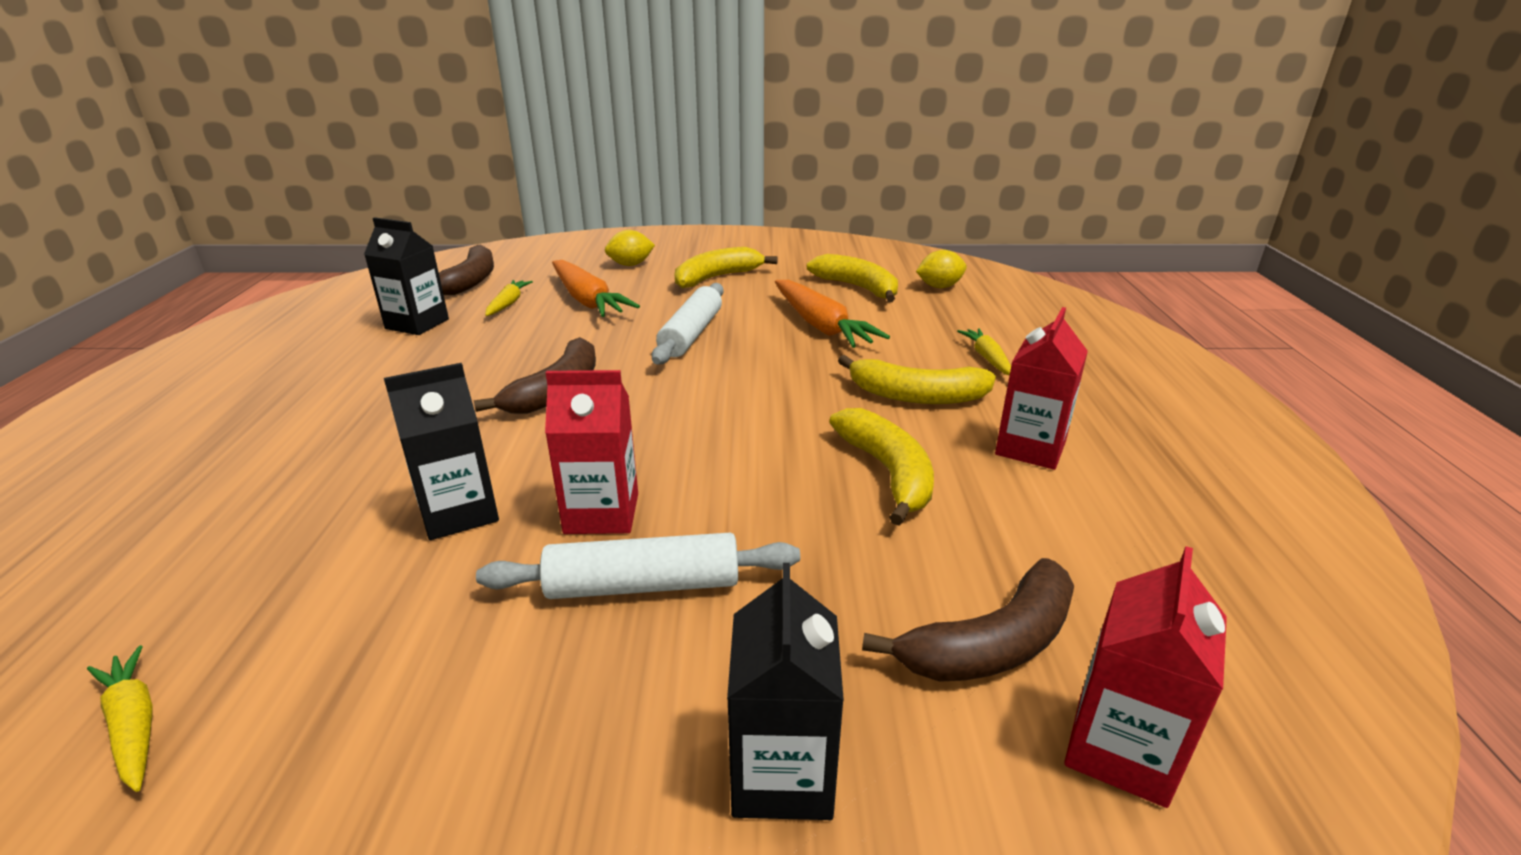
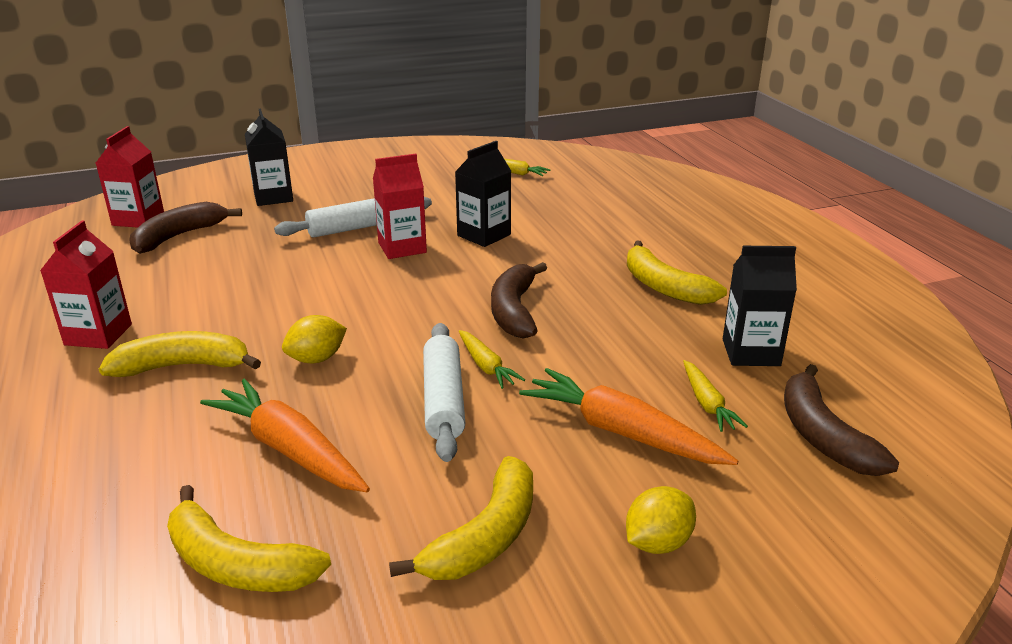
camera: 160 degrees right, 0 degrees up
yellow banana [829,408,934,526] -> yellow banana moved to [627,241,727,305]
yellow lemon [916,250,967,288] -> yellow lemon moved to [282,315,347,363]
yellow carrot [957,328,1011,376] -> yellow carrot moved to [459,330,525,389]

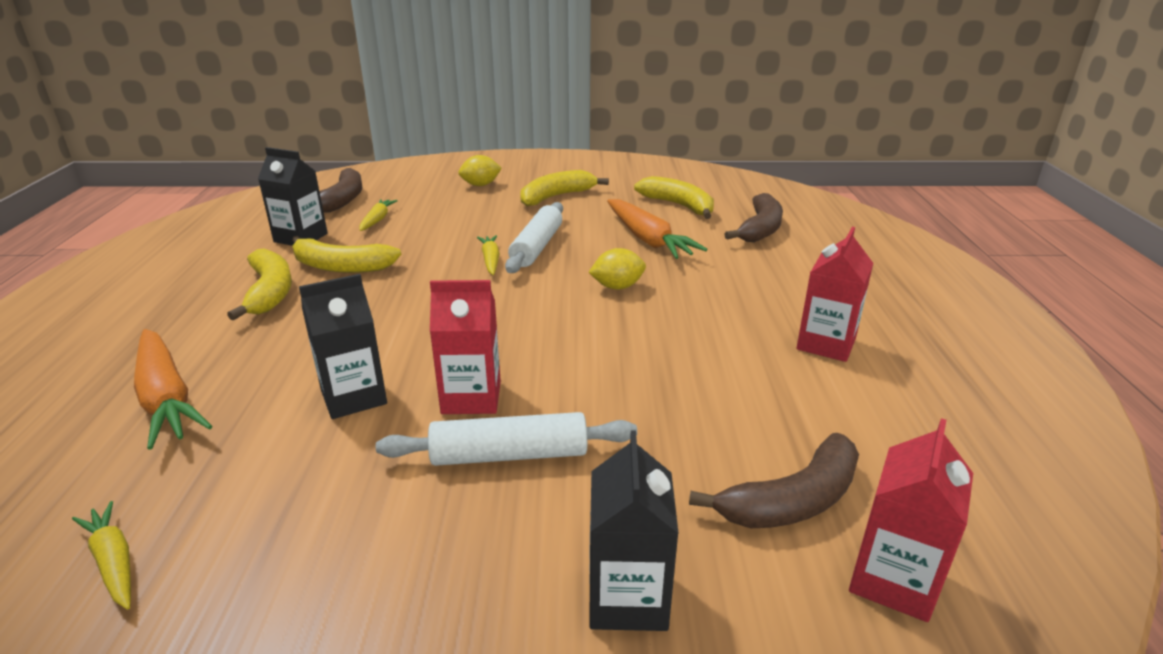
camera: 160 degrees left, 0 degrees up
yellow banana [99,331,261,377] -> yellow banana moved to [292,236,401,273]
brown banana [491,262,547,339] -> brown banana moved to [724,193,783,242]
orange carrot [519,368,738,465] -> orange carrot moved to [134,329,212,450]

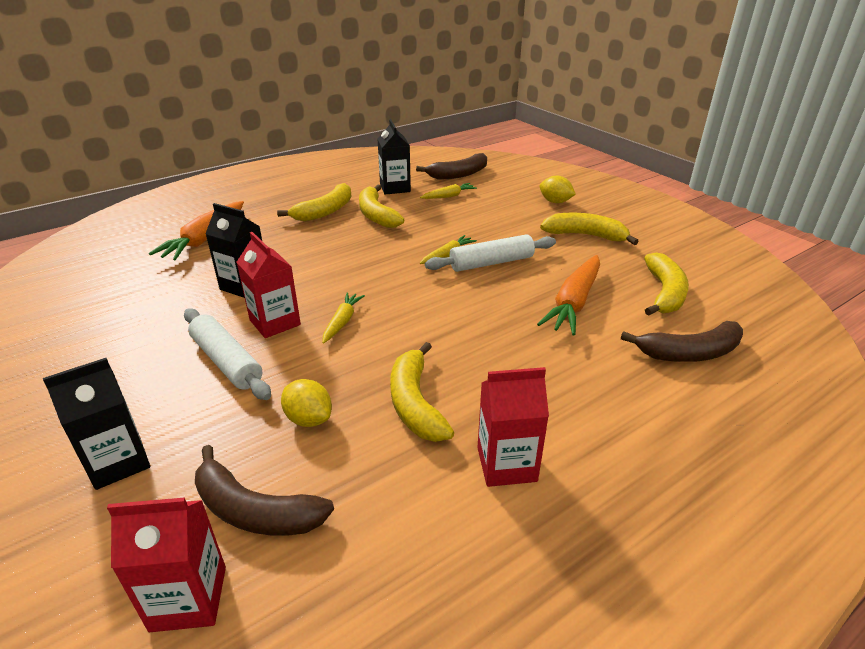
camera: 55 degrees right, 5 degrees up
yellow carrot [72,501,131,610] -> yellow carrot moved to [322,292,365,344]
yellow lemon [588,248,646,289] -> yellow lemon moved to [281,379,332,427]
none -> yellow banana [390,342,454,442]

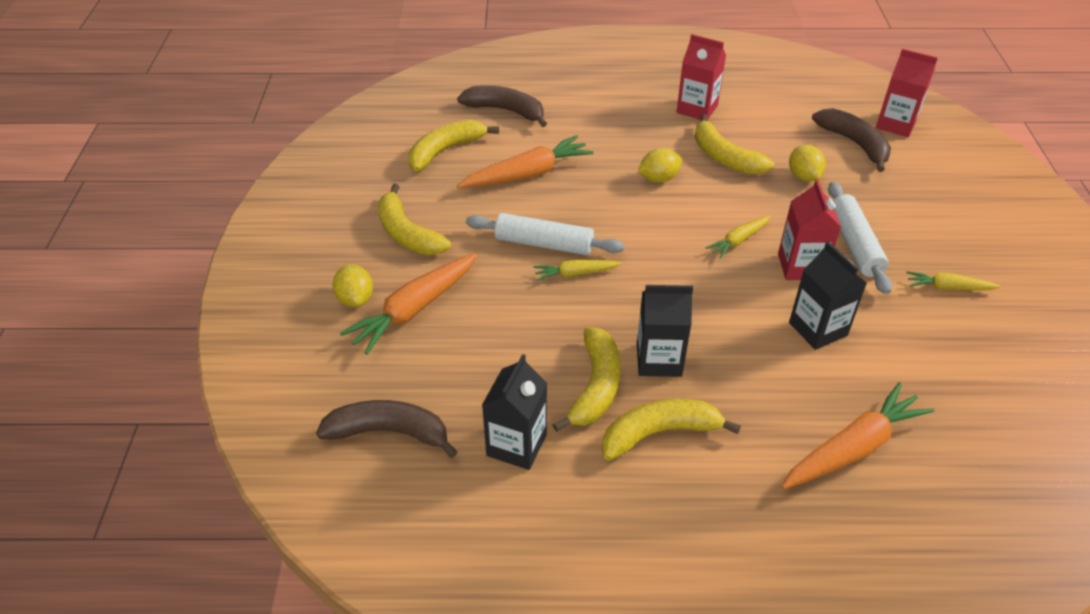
camera: 145 degrees left, 10 degrees up
black carton [43,358,150,490] -> black carton moved to [637,285,693,377]
yellow banana [390,342,454,442] -> yellow banana turned 120 degrees clockwise [695,114,774,175]
yellow carrot [420,183,477,199] -> yellow carrot moved to [906,271,1001,290]
none -> orange carrot [340,253,478,355]
none -> yellow lemon [638,148,682,183]

